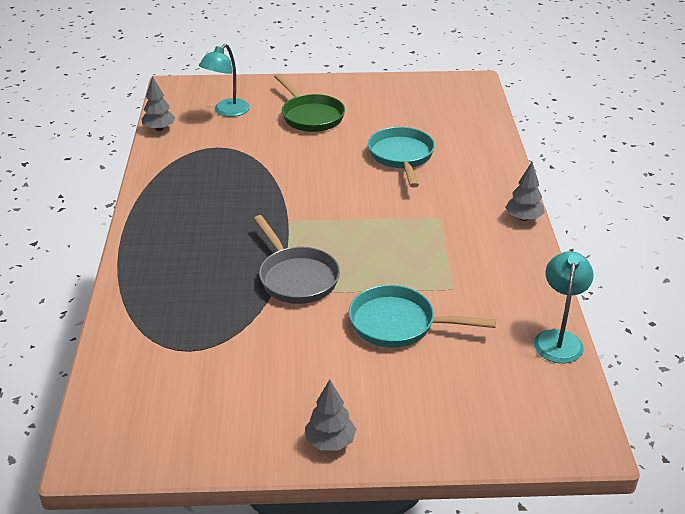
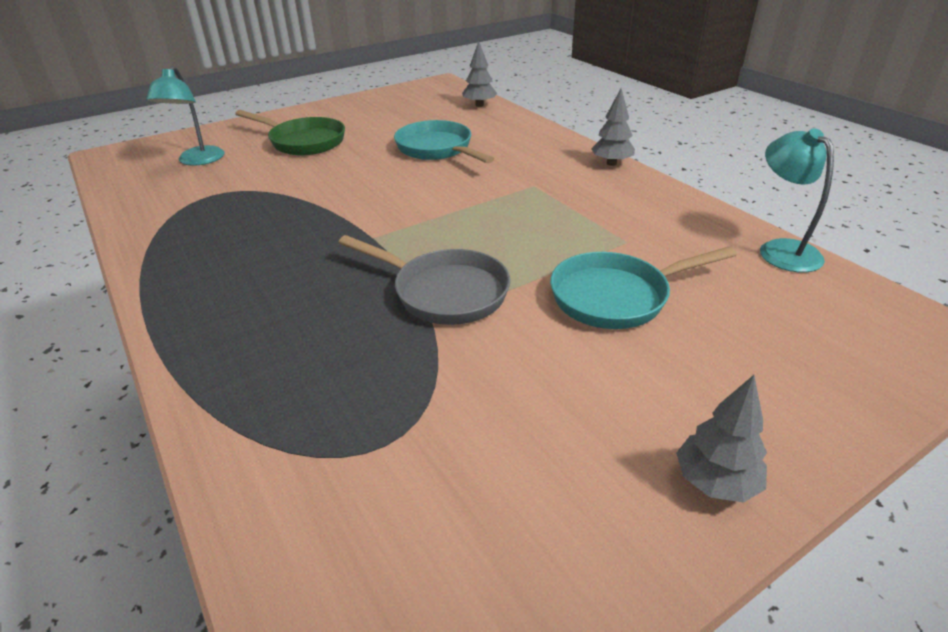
camera: 30 degrees left, 0 degrees up
grey tree [141,76,176,131] -> grey tree moved to [462,41,497,107]

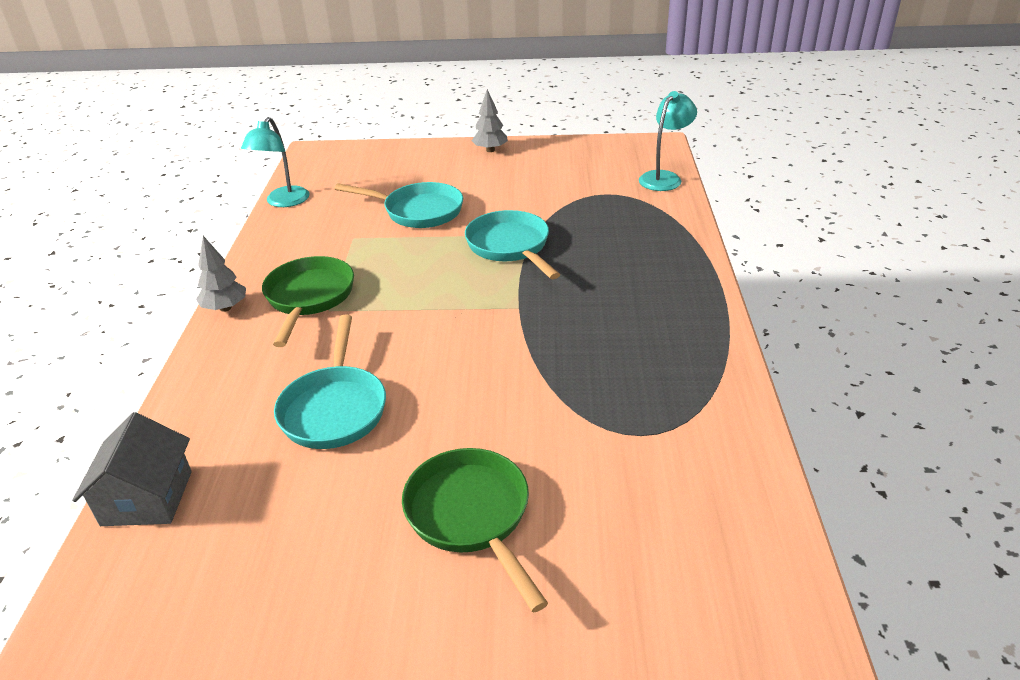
camera: 145 degrees left, 0 degrees up
turquoise lamp [146,66,224,166] -> turquoise lamp moved to [639,91,697,191]
grey pan [338,235,510,325] -> turquoise pan [465,210,560,279]
grey tree [462,41,497,107] -> grey house [72,412,192,526]
none -> green pan [262,256,354,347]

